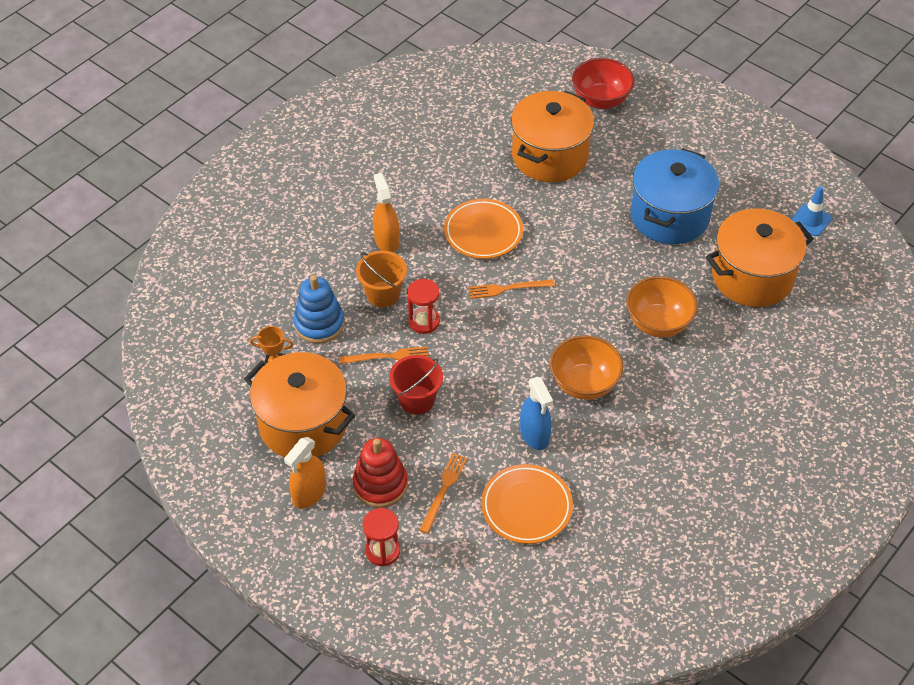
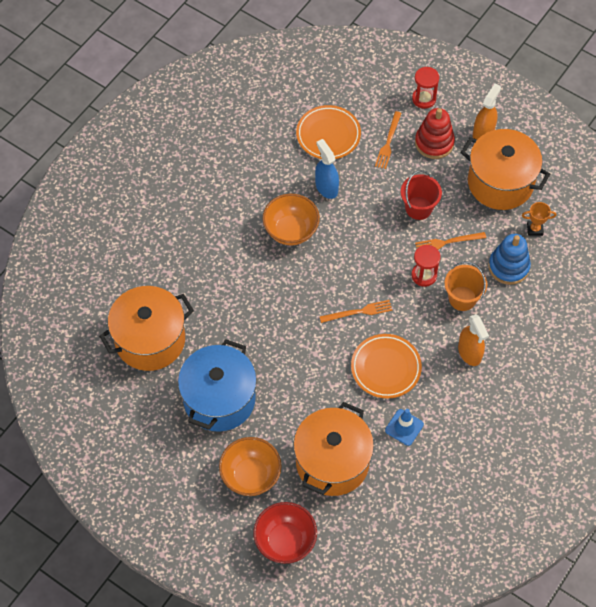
camera: 175 degrees right, 10 degrees up
orange bowl [626,276,698,337] -> orange bowl moved to [219,437,282,496]
blue traffic cone [791,186,833,237] -> blue traffic cone moved to [385,409,424,446]

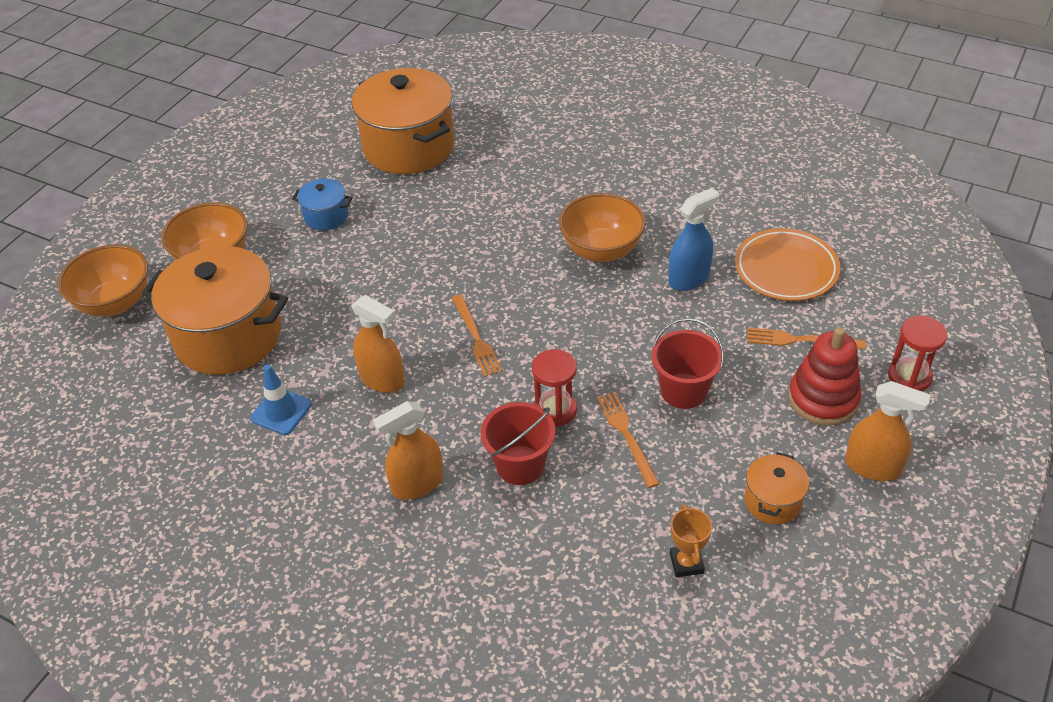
camera: 85 degrees right, 15 degrees down
blue pot [178,339,257,432] -> blue pot [292,179,353,231], size x0.46
red bowl [253,502,317,564] -> orange bowl [58,245,148,316]
orange plate [351,334,422,399] -> orange spray bottle [351,295,405,393]
orange bucket [444,261,487,311] -> red bucket [480,402,556,485]
orange pot [460,129,550,210] -> orange pot [744,452,809,524], size x0.46
blue stacking toy [488,234,531,285] -> none

